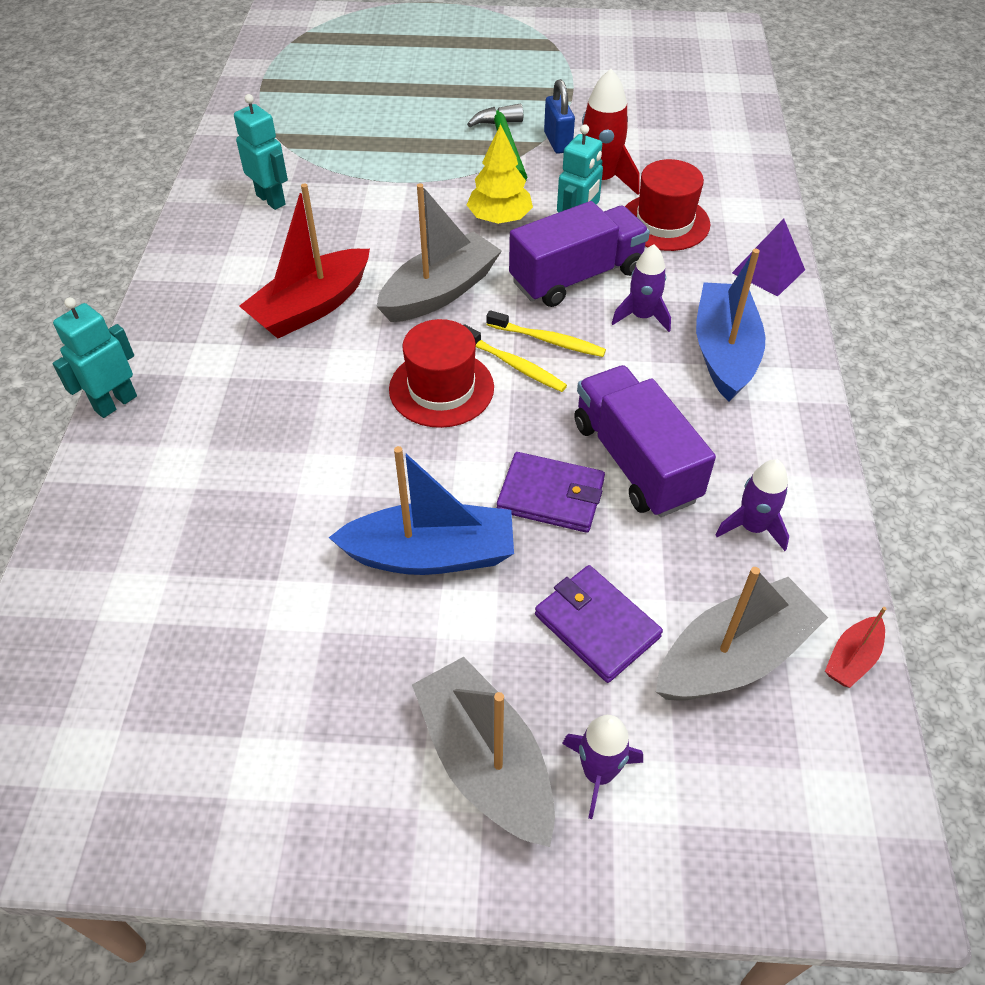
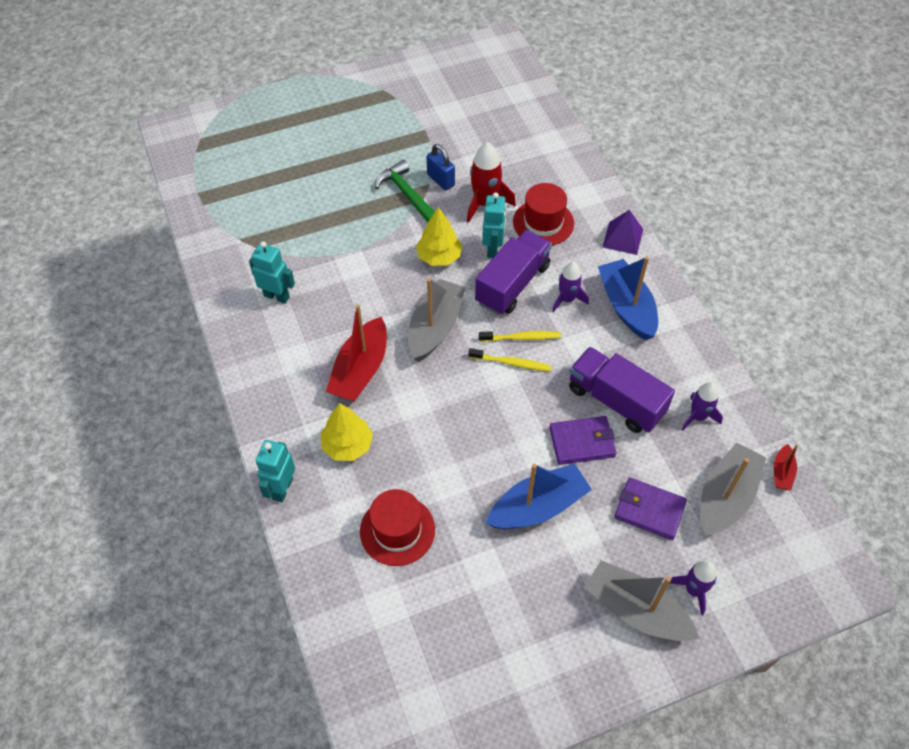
camera: 25 degrees left, 5 degrees up
red hat [389,319,494,428] -> red hat moved to [360,489,435,566]
none -> yellow tree [321,403,373,461]

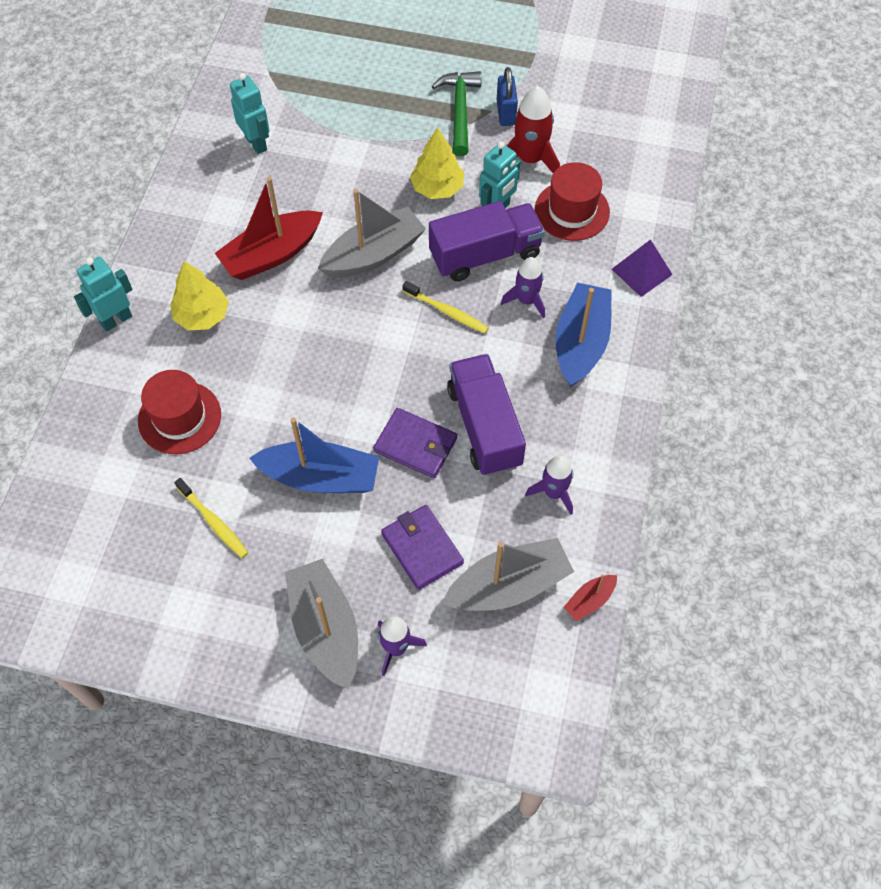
camera: 35 degrees right, 5 degrees up
yellow toothbrush [468,348,551,371] -> yellow toothbrush moved to [174,478,248,558]

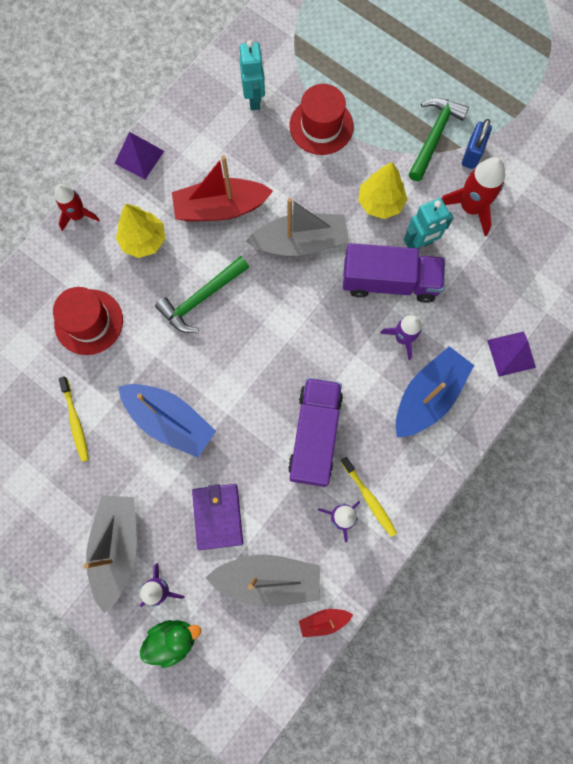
camera: 25 degrees right, 15 degrees up
turquoise robot [74,257,132,332] -> red rocket [54,184,100,231]
purple wallet [373,408,457,478] -> none
yellow toothbrush [402,281,489,333] -> yellow toothbrush moved to [341,457,397,537]
red hat [535,162,610,241] -> red hat moved to [289,84,353,155]
none -> purple pyramid [114,132,164,179]
none -> green duck [140,620,201,668]
none -> green hammer [155,256,249,333]

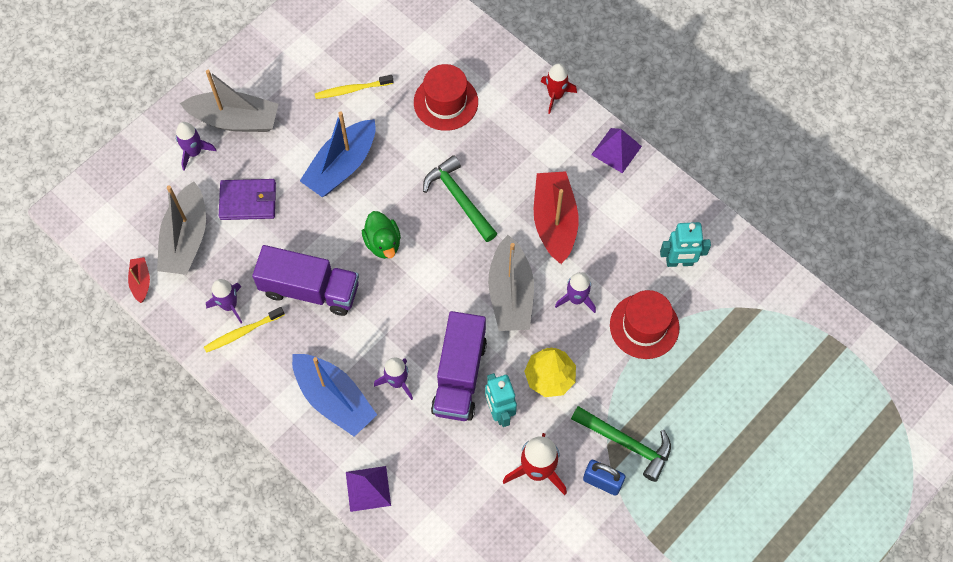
camera: 95 degrees right, 10 degrees down
yellow tree [116,204,165,258] -> none
green duck [140,620,201,668] -> green duck moved to [362,211,401,259]
none -> purple rocket [555,272,596,313]

